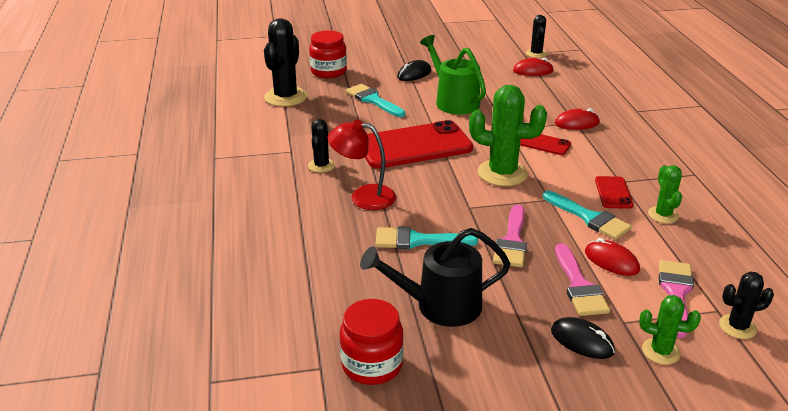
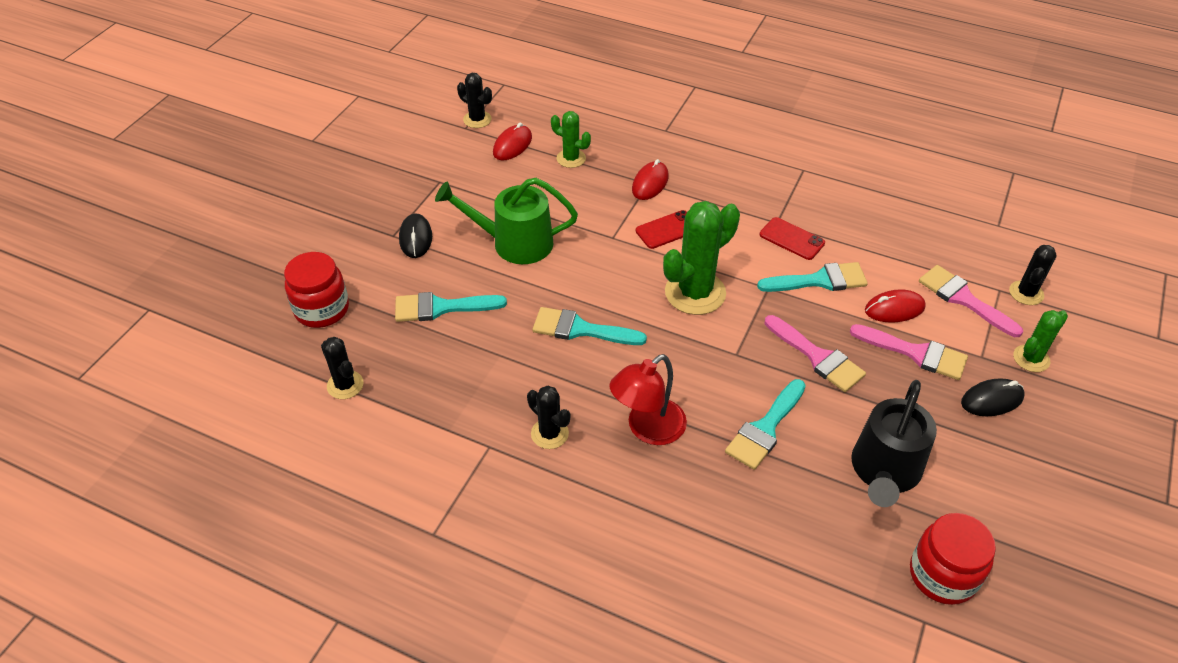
camera: 55 degrees left, 15 degrees up
black cactus [264,18,307,107] -> black cactus [321,337,364,399], size x0.55
red phone [365,120,473,169] -> turquoise brush [533,307,647,345]
green cactus [648,165,682,223] -> green cactus moved to [551,111,591,168]

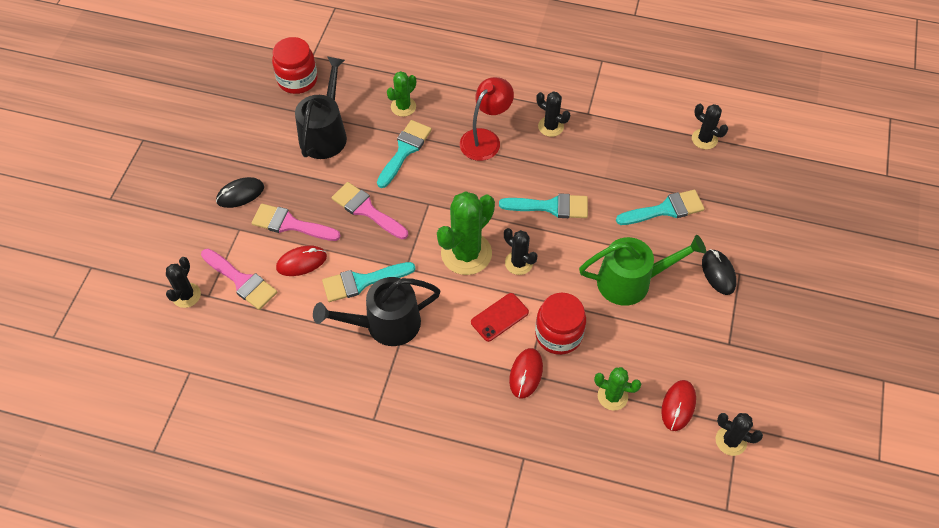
camera: 170 degrees right, 10 degrees up
red jar [284,252,349,328] -> red jar moved to [535,293,586,355]
red phone [760,217,825,260] -> black watering can [313,277,441,346]
green cactus [1013,310,1068,372] -> green cactus moved to [387,71,416,117]
none -> black cactus [504,228,538,275]

